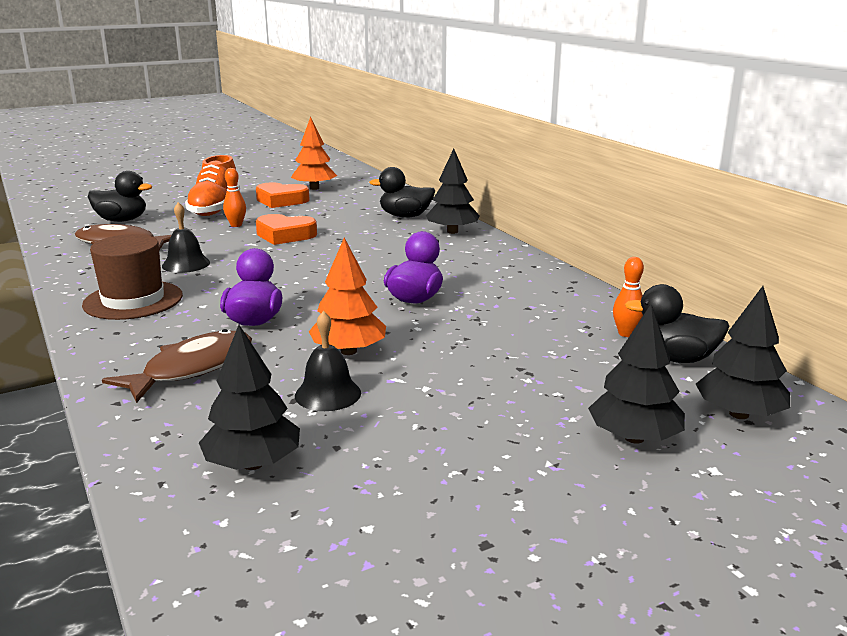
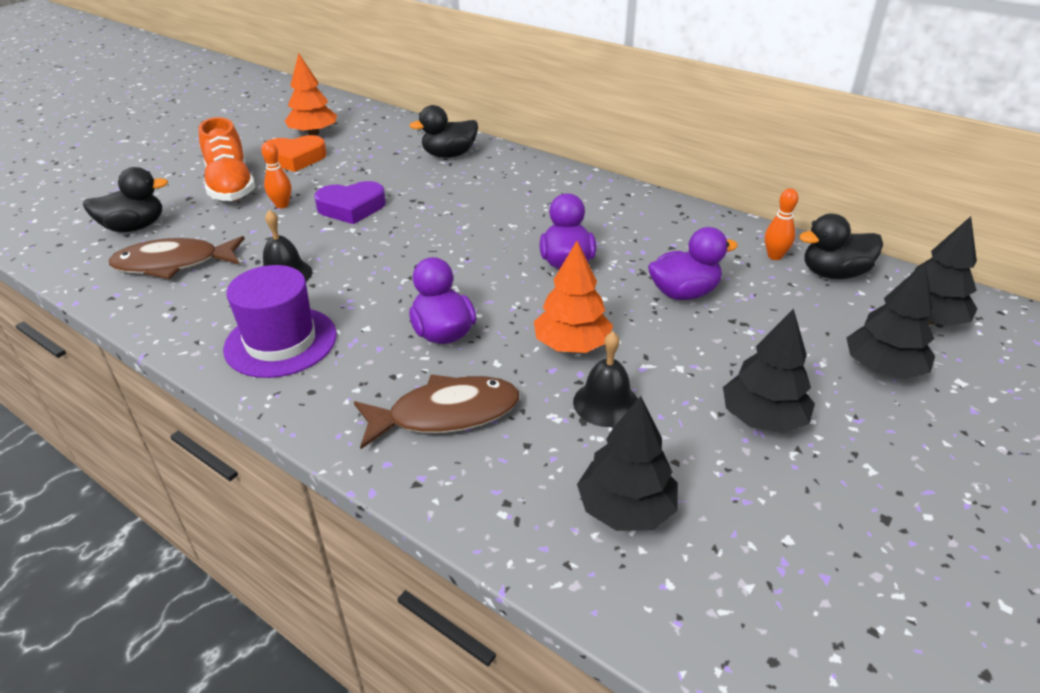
camera: 25 degrees left, 15 degrees up
brown hat [82,234,183,320] -> purple hat [223,265,337,378]
brown fish [102,329,252,403] -> brown fish turned 60 degrees clockwise [354,374,520,449]
orange heart [256,214,317,245] -> purple heart [314,181,386,224]
black tree [426,149,480,234] -> black tree moved to [723,308,815,433]
none -> purple duck [648,227,738,300]

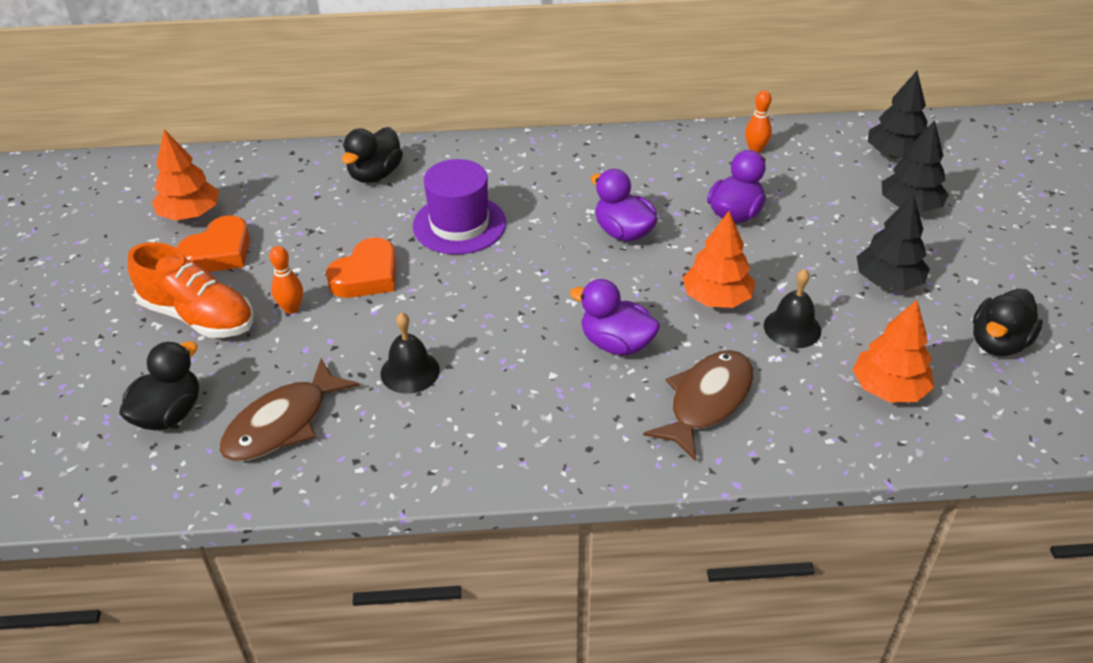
camera: 40 degrees left, 5 degrees up
purple hat [223,265,337,378] -> purple hat moved to [413,159,506,254]
purple heart [314,181,386,224] -> orange heart [326,237,396,298]
black tree [577,396,678,531] -> orange tree [853,300,934,403]
black duck [799,214,883,279] -> black duck moved to [973,289,1043,356]

